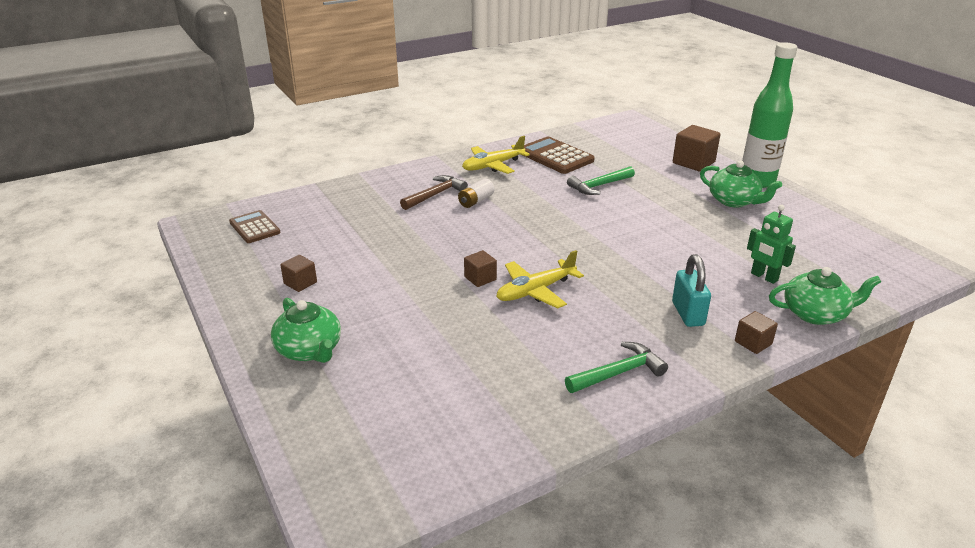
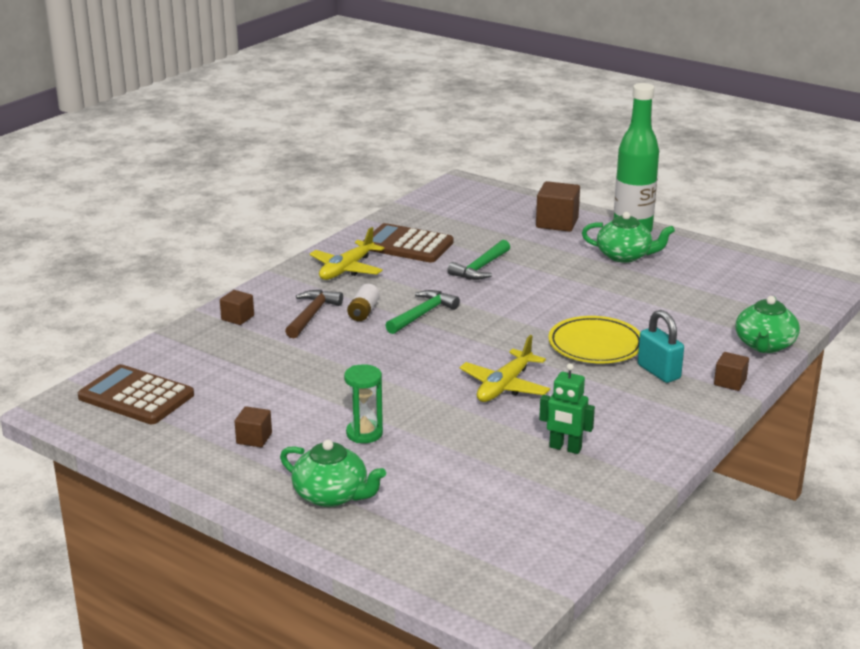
camera: 25 degrees left, 5 degrees down
brown calculator [229,210,280,243] -> brown calculator [78,364,194,424], size x1.54
brown cube [464,250,497,287] -> brown cube moved to [220,290,254,325]
green hammer [565,342,668,393] -> green hammer moved to [385,290,460,334]
green robot [747,205,796,284] -> green robot moved to [539,363,595,454]
green teapot [769,267,881,325] -> green teapot turned 135 degrees clockwise [736,296,800,353]
none -> green hourglass [344,364,383,443]
none -> yellow plate [548,316,640,363]

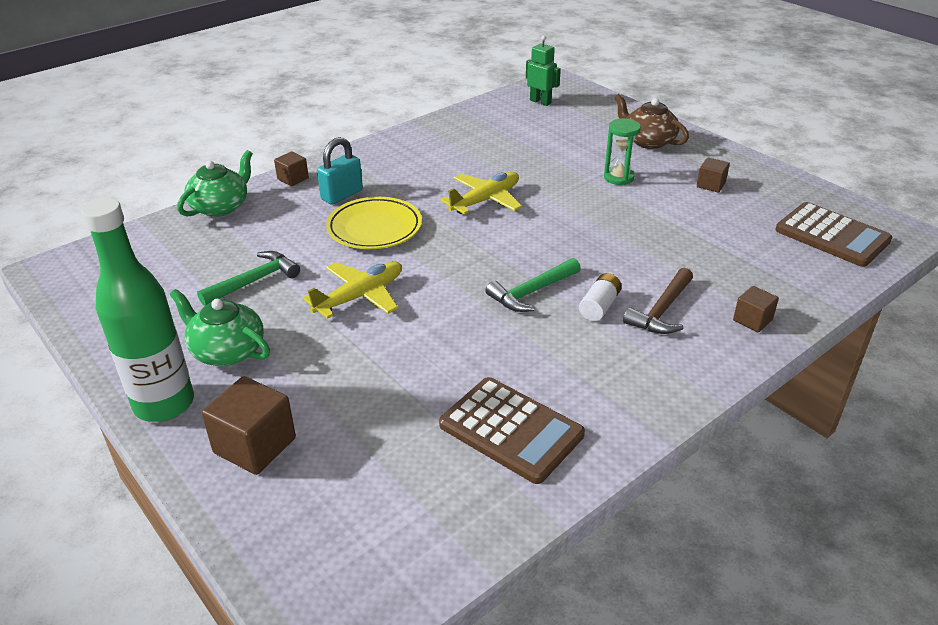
camera: 165 degrees left, 10 degrees up
green teapot [280,440,386,507] -> brown teapot [614,94,689,149]
yellow plane [310,227,384,280] -> yellow plane moved to [303,261,402,319]
green hammer [447,240,510,280] -> green hammer moved to [197,251,300,306]
green robot [539,363,595,454] -> green robot moved to [526,35,561,106]
turquoise padlock [638,310,684,383] -> turquoise padlock turned 60 degrees clockwise [317,137,363,205]

